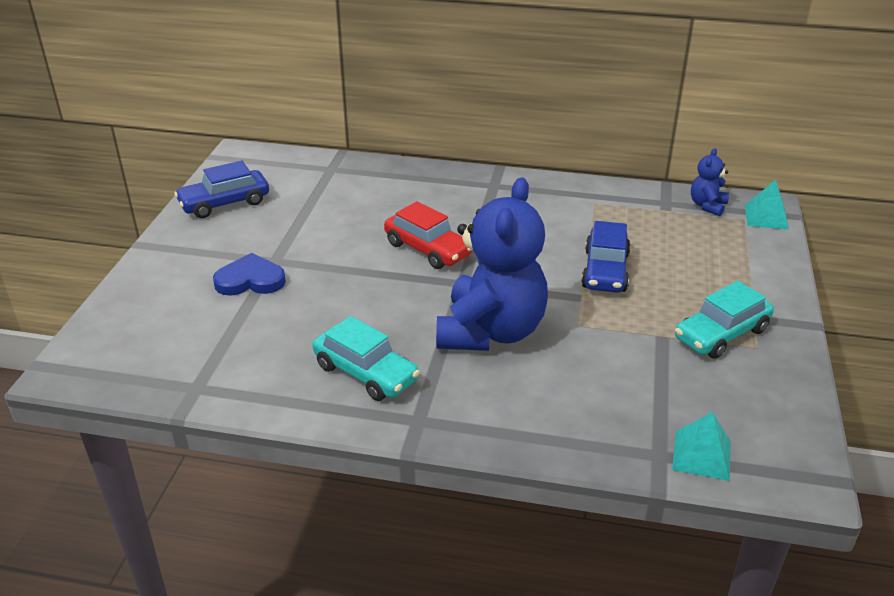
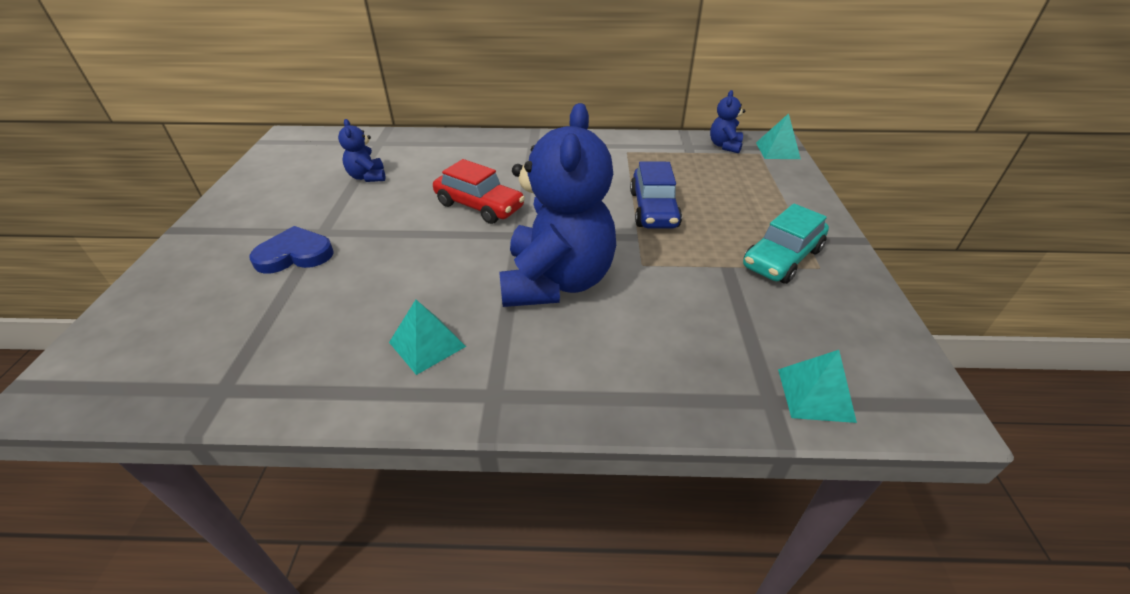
camera: 10 degrees left, 5 degrees up
blue car [174,161,269,218] -> none
turquoise car [312,316,420,401] -> turquoise pyramid [389,300,466,375]
none -> blue teddy bear [338,119,385,182]

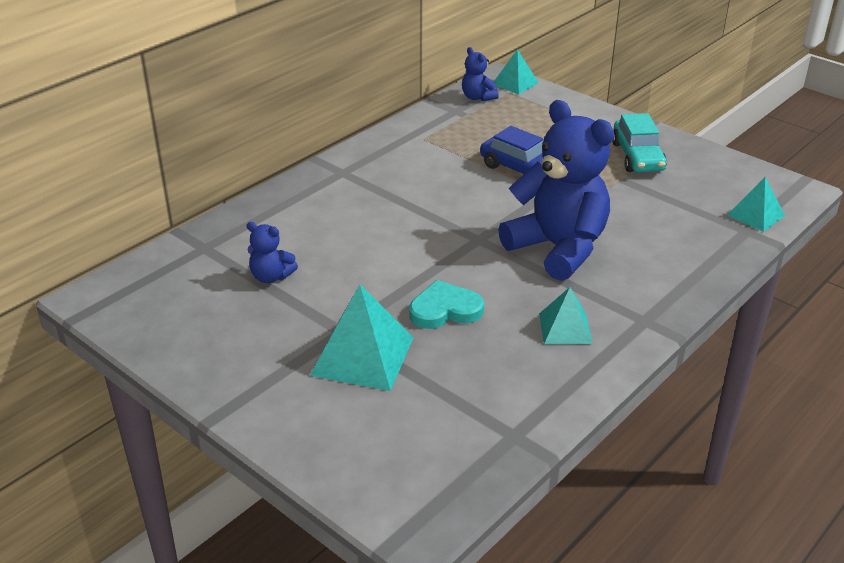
camera: 50 degrees left, 5 degrees down
blue heart [249,226,334,274] -> turquoise pyramid [310,285,413,391]
red car [433,159,525,224] -> none
none -> turquoise heart [409,280,484,329]

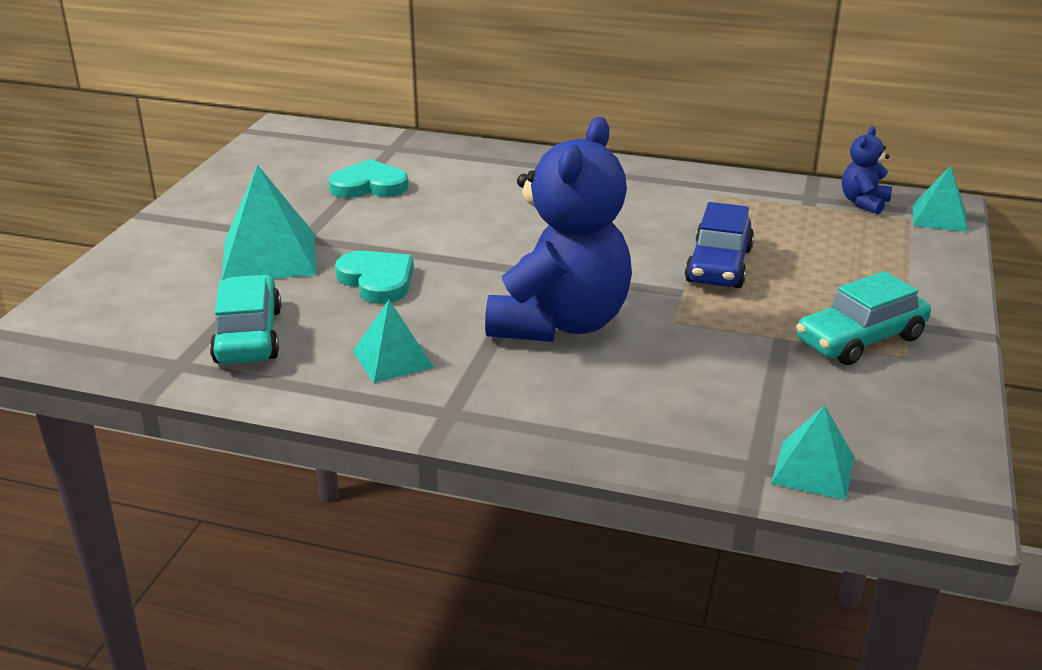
camera: 65 degrees right, 5 degrees down
blue teddy bear [247,222,298,283] -> turquoise heart [329,159,409,198]
none -> turquoise car [210,275,281,364]

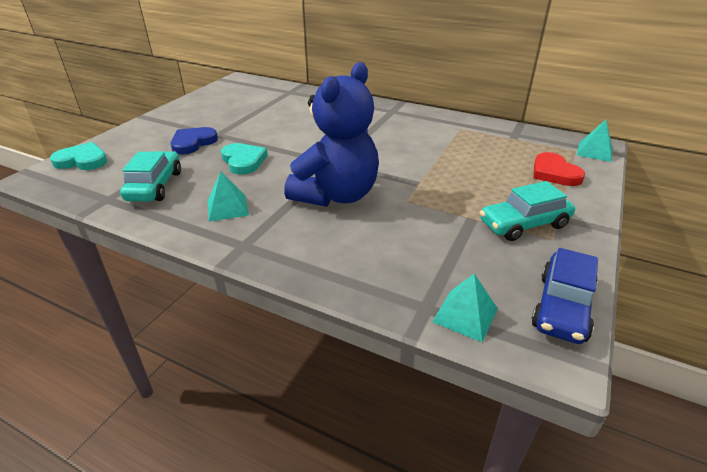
camera: 10 degrees right, 5 degrees up
turquoise pyramid [221,165,316,280] -> blue heart [170,127,218,155]
turquoise heart [329,159,409,198] -> turquoise heart moved to [50,142,107,170]
blue car [685,202,754,288] -> blue car moved to [531,248,598,344]
blue teddy bear [842,127,892,214] -> none
none -> red heart [533,152,585,186]

